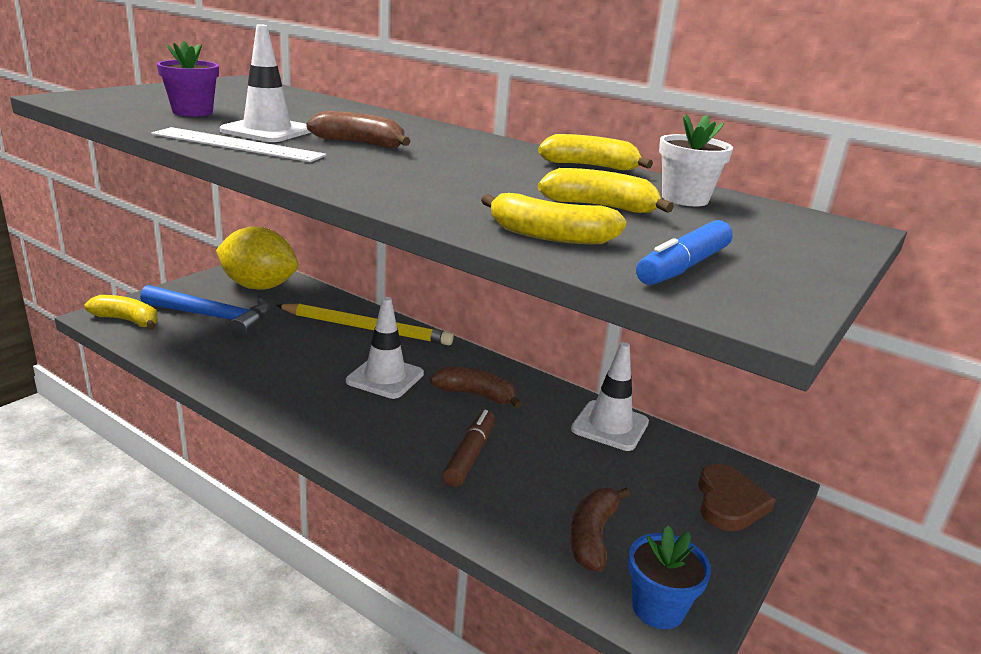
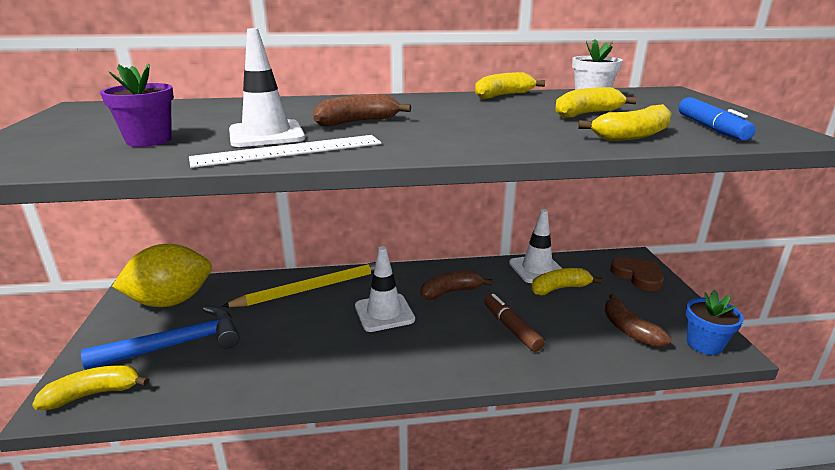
camera: 40 degrees left, 0 degrees up
none -> yellow banana [531,268,602,295]

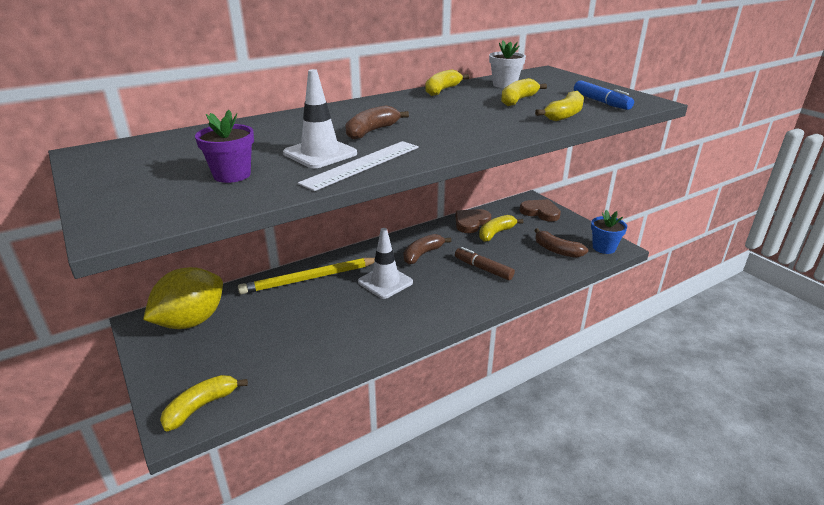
camera: 25 degrees left, 5 degrees up
blue hammer [81,306,239,370] -> none
yellow pencil [221,262,376,307] -> yellow pencil turned 150 degrees counterclockwise [238,258,375,294]
white traffic cone [509,209,562,283] -> brown heart [455,209,491,233]

